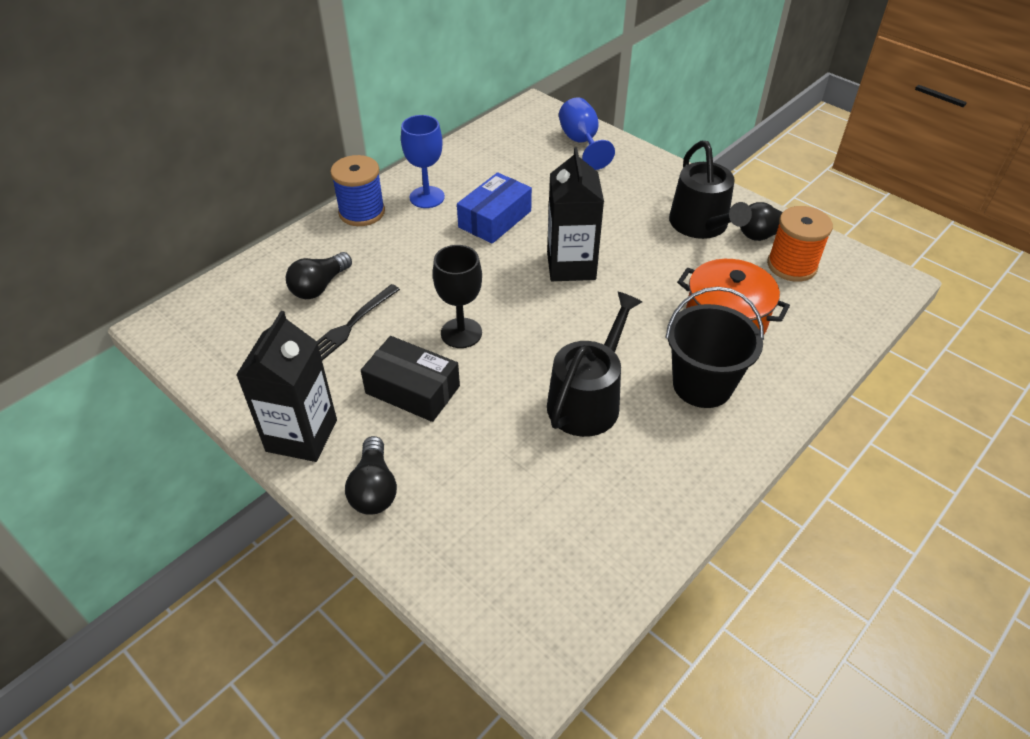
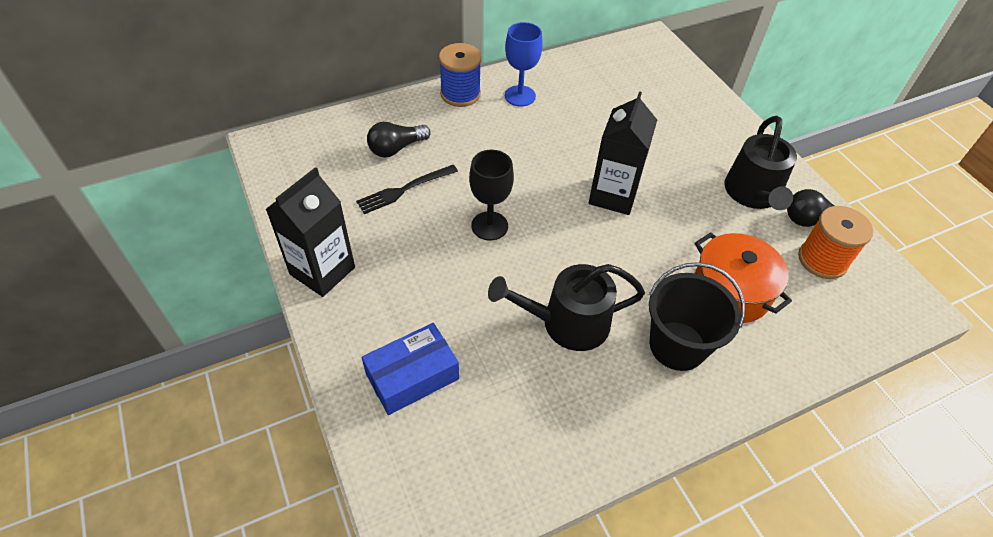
camera: 20 degrees right, 5 degrees up
black light bulb [345,436,397,515] -> none
black box [361,336,460,422] -> none
blue box [457,172,532,244] -> blue box moved to [362,323,459,415]
black watering can [547,292,642,437] -> black watering can turned 150 degrees counterclockwise [488,264,645,351]
blue goblet [559,97,615,170] -> none

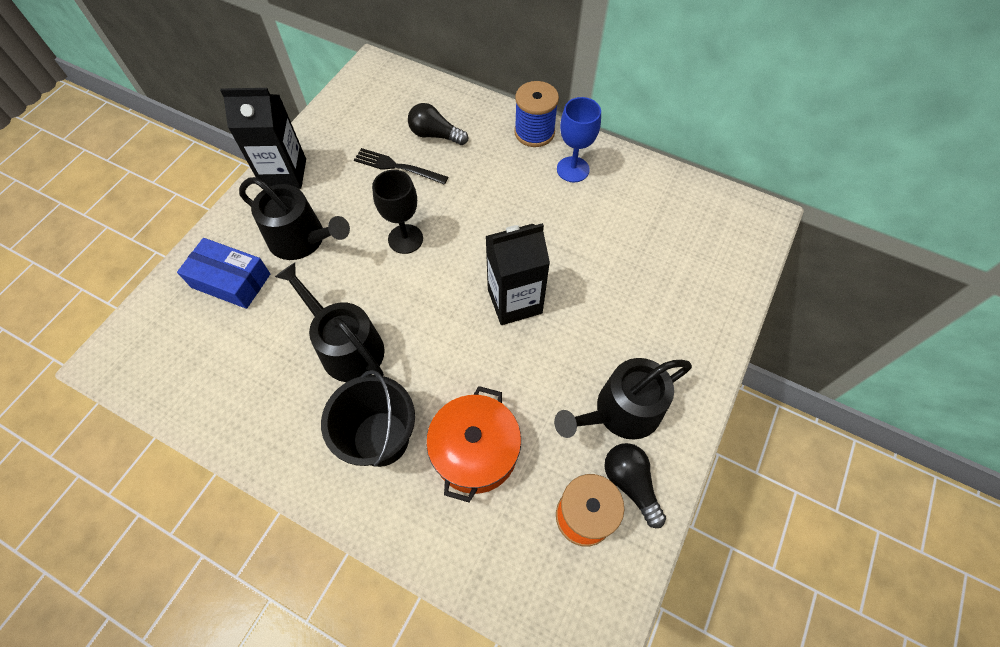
camera: 55 degrees right, 10 degrees up
none -> black watering can [239,177,350,260]

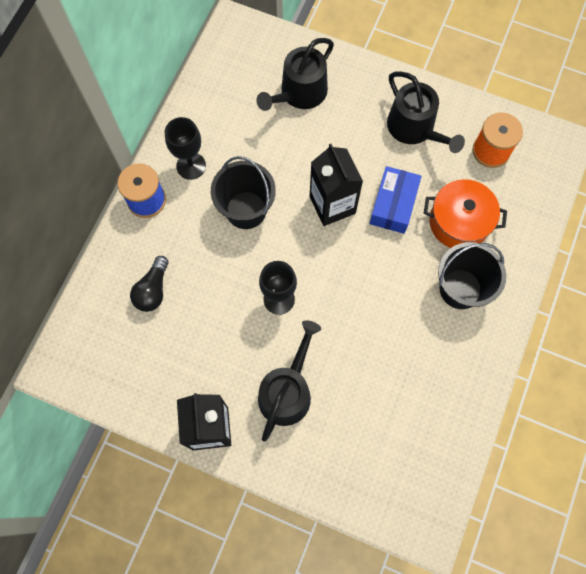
camera: 95 degrees left, 10 degrees up
blue box [177,238,270,309] -> blue box moved to [369,166,422,234]
black watering can [275,263,385,382] -> black watering can moved to [256,38,334,111]
black fork [354,148,448,185] -> none
blue goblet [557,97,601,182] -> black goblet [165,117,206,180]
black light bulb [604,443,666,528] -> none
none -> black bucket [211,156,276,229]

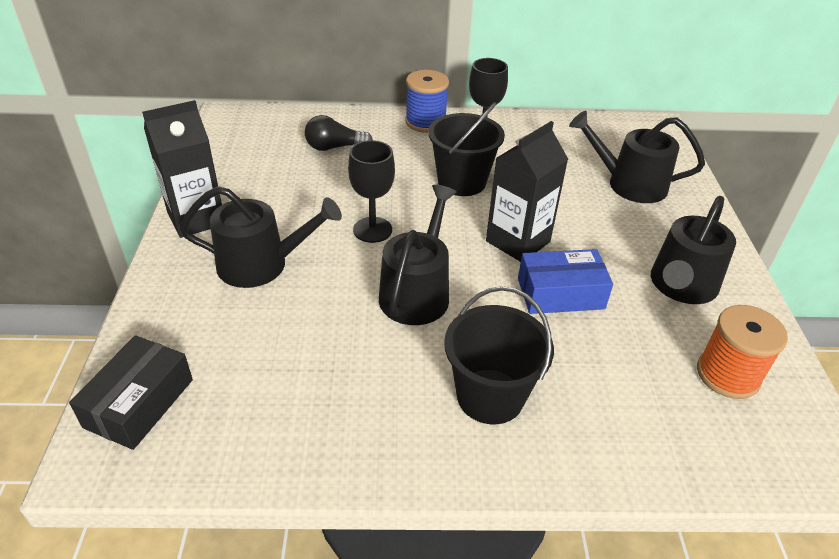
camera: 65 degrees right, 30 degrees down
orange pot [424,179,507,248] -> none
none -> black box [69,336,193,450]
none -> black watering can [379,185,457,325]

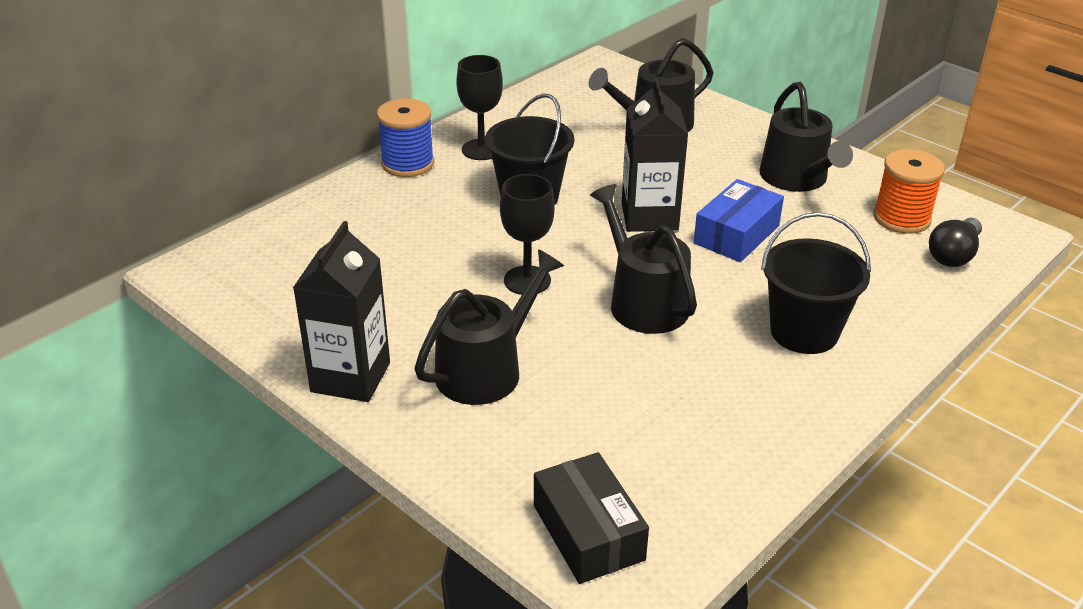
camera: 45 degrees left, 5 degrees down
black light bulb [305,115,373,151] -> black light bulb moved to [929,218,982,267]

